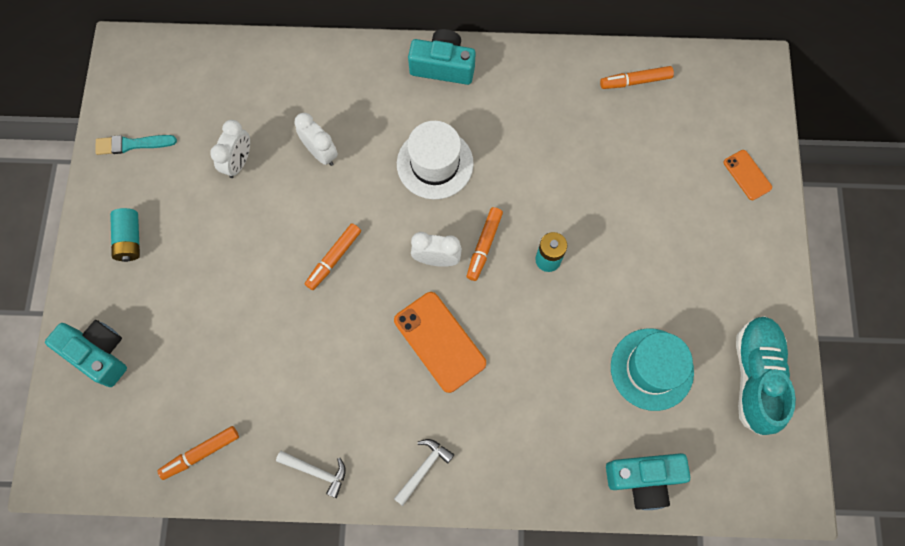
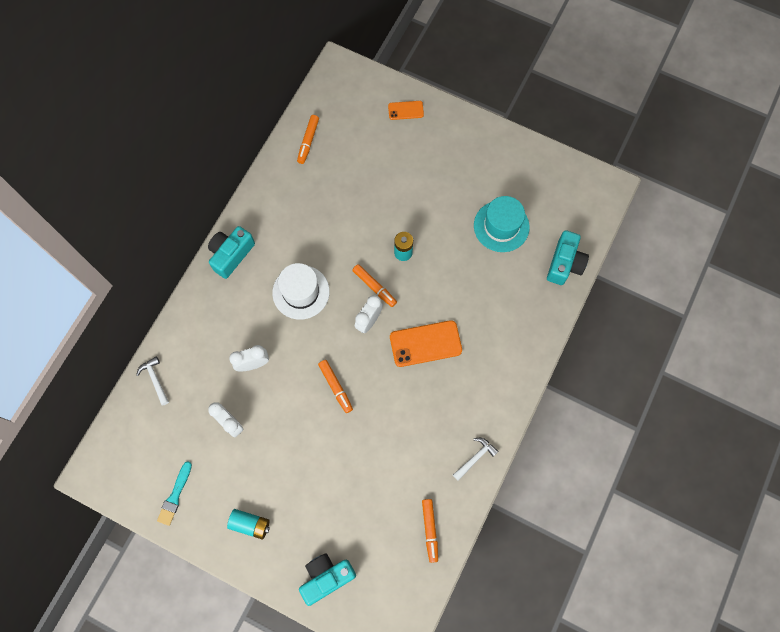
camera: 65 degrees left, 0 degrees up
white hammer [394,439,454,506] -> white hammer moved to [136,357,169,406]
turquoise shoe [736,316,796,436] -> none

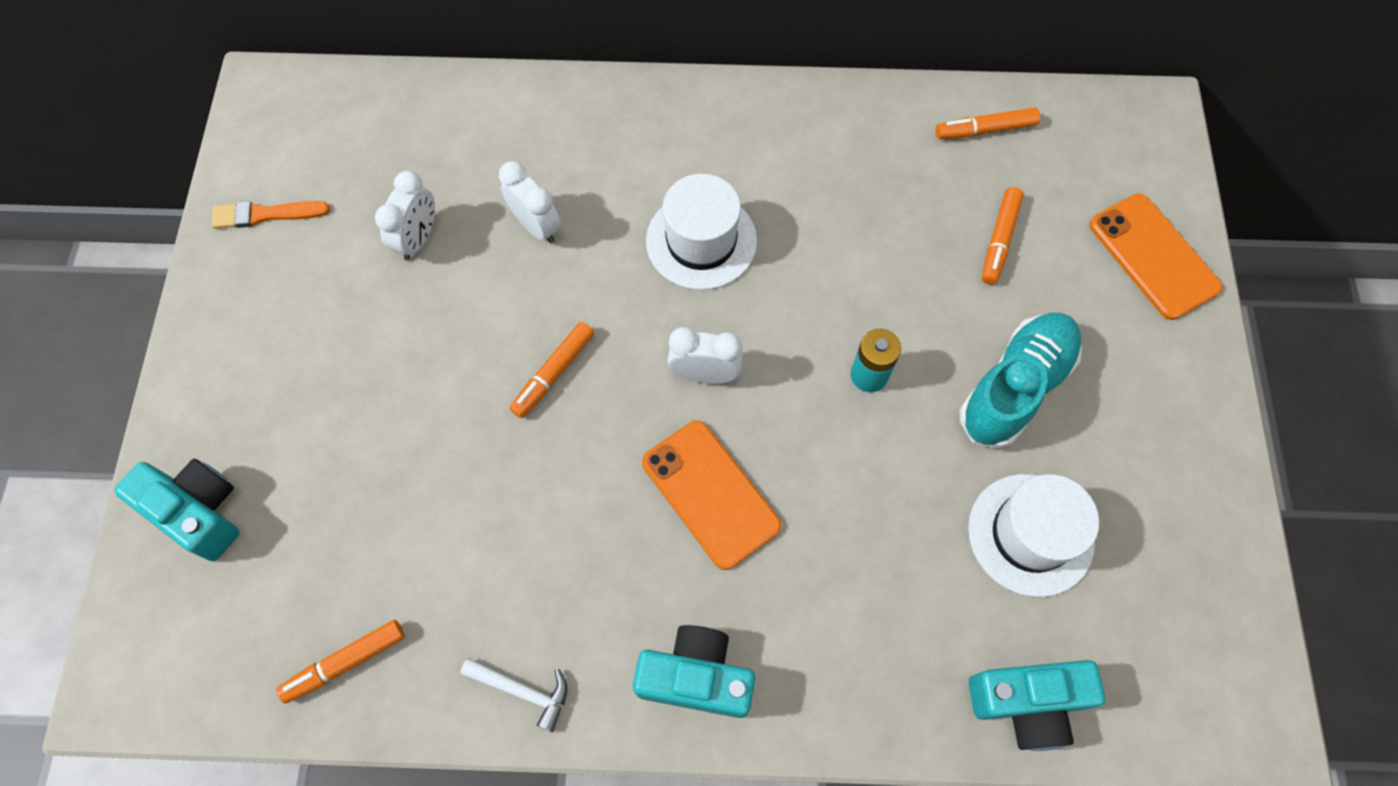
camera: 65 degrees right, 5 degrees down
white hammer [136,357,169,406] -> none
turquoise brush [157,461,192,526] -> orange brush [212,201,330,229]
turquoise camera [208,226,255,279] -> turquoise camera moved to [633,625,755,718]
turquoise battery [227,509,270,539] -> none
orange marker [352,264,397,307] -> orange marker moved to [982,187,1024,285]
orange phone [388,101,424,120] -> orange phone [1089,193,1223,320], size x1.80
turquoise hat [474,196,530,252] -> white hat [968,474,1099,597]
none -> turquoise shoe [960,313,1082,448]

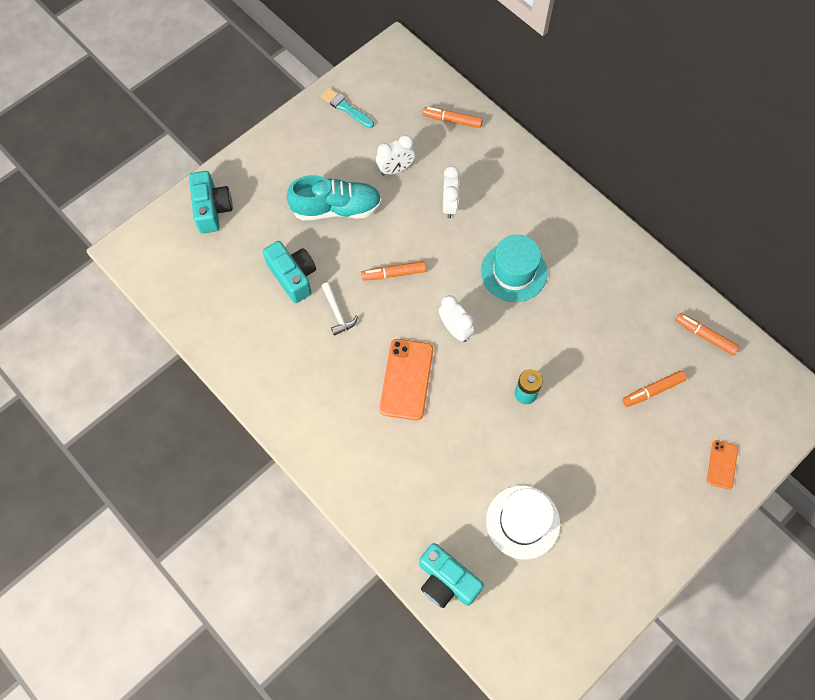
camera: 45 degrees right, 0 degrees up
orange brush [212,201,330,229] -> turquoise brush [321,88,374,128]
orange marker [276,620,405,704] -> orange marker moved to [422,107,483,128]
white hammer [460,658,567,732] -> white hammer moved to [322,282,358,336]
turquoise camera [633,625,755,718] -> turquoise camera moved to [263,241,316,303]
white hat [646,174,757,290] -> turquoise hat [481,235,547,302]
turquoise shoe [960,313,1082,448] -> turquoise shoe moved to [287,175,382,220]
orange phone [1089,193,1223,320] -> orange phone [707,440,738,490], size x0.56

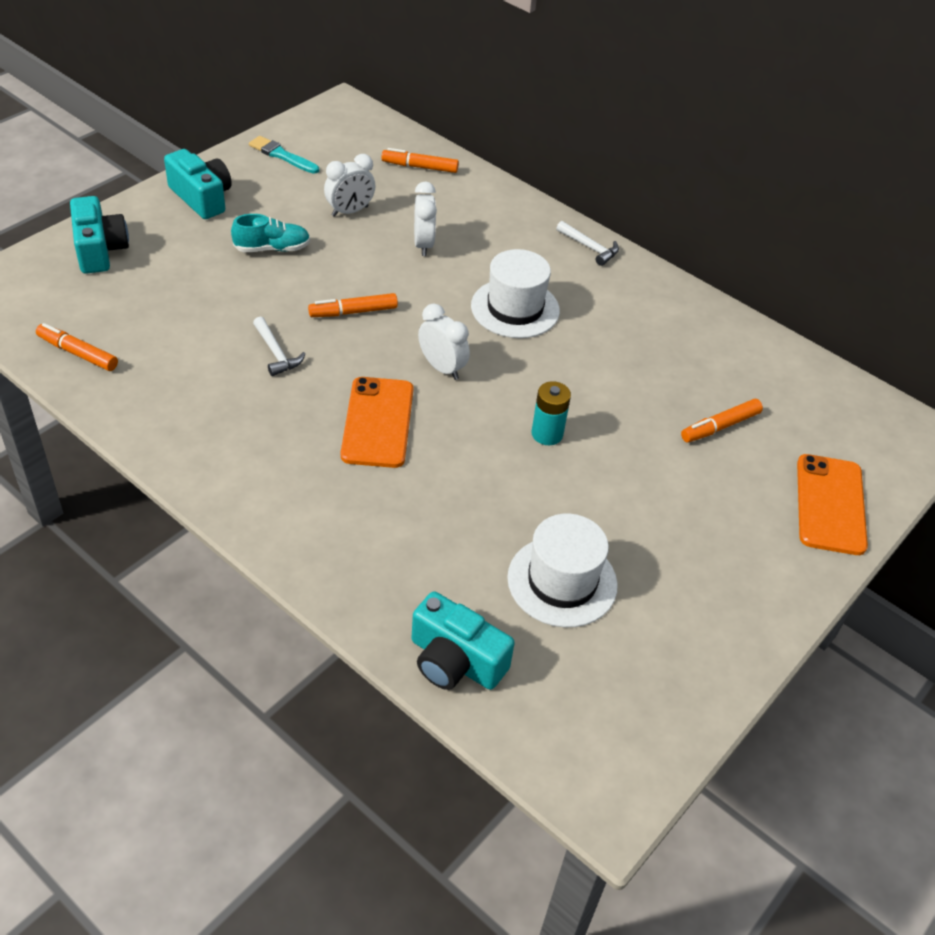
camera: 10 degrees left, 20 degrees down
turquoise camera [263,241,316,303] -> turquoise camera moved to [164,149,232,219]
turquoise shoe [287,175,382,220] -> turquoise shoe [231,214,310,252], size x0.62
turquoise hat [481,235,547,302] -> white hat [471,249,560,338]
orange marker [675,313,740,356] -> orange marker moved to [36,323,118,371]
orange phone [707,440,738,490] -> orange phone [797,454,868,555], size x1.80
none -> white hammer [556,221,619,266]

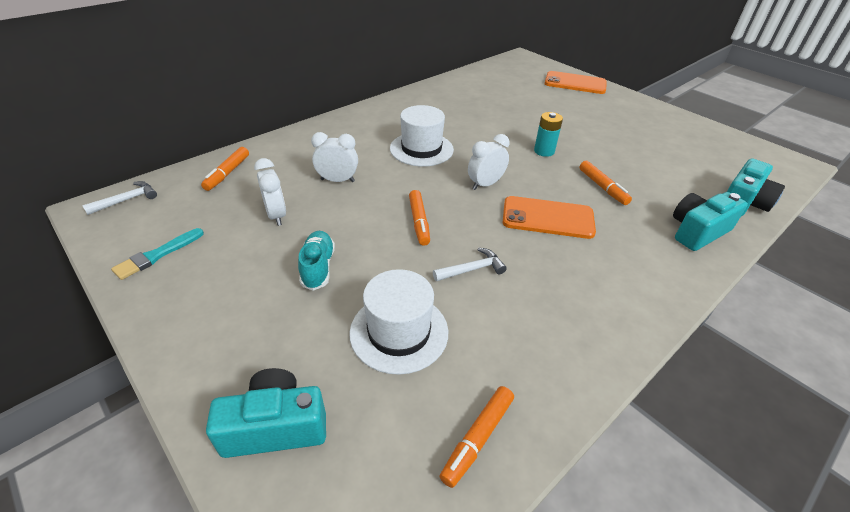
camera: 80 degrees left, 5 degrees down
turquoise camera [164,149,232,219] -> turquoise camera moved to [673,192,748,251]
white hat [507,514,618,627] -> white hat moved to [349,269,448,375]
white hammer [556,221,619,266] -> white hammer moved to [82,181,157,215]
orange marker [681,399,763,443] -> orange marker moved to [579,161,632,205]

